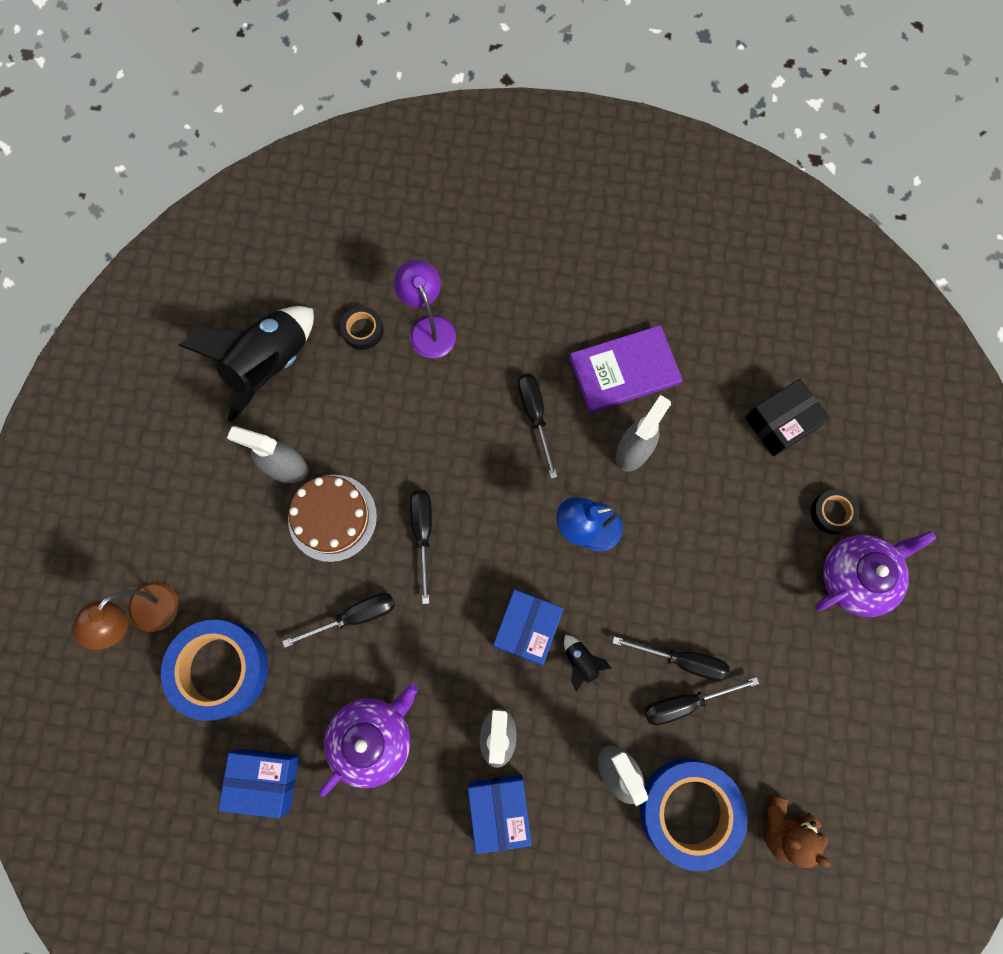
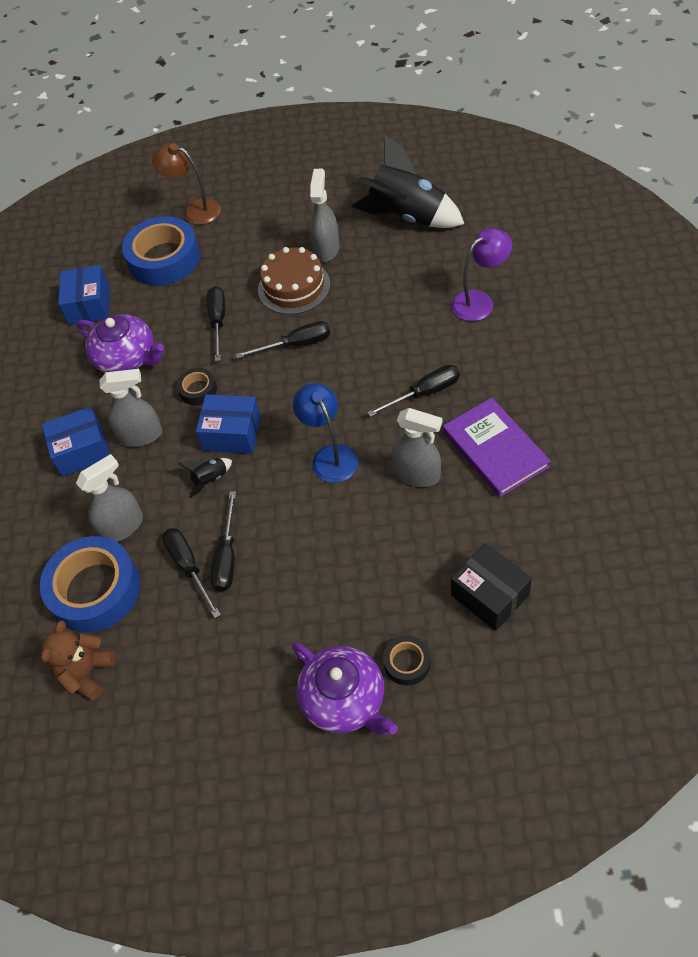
camera: 85 degrees right, 20 degrees down
black screwdriver [282,593,395,648] -> black screwdriver turned 150 degrees counterclockwise [207,286,225,361]
black tape [340,306,384,350] -> black tape moved to [177,368,217,405]

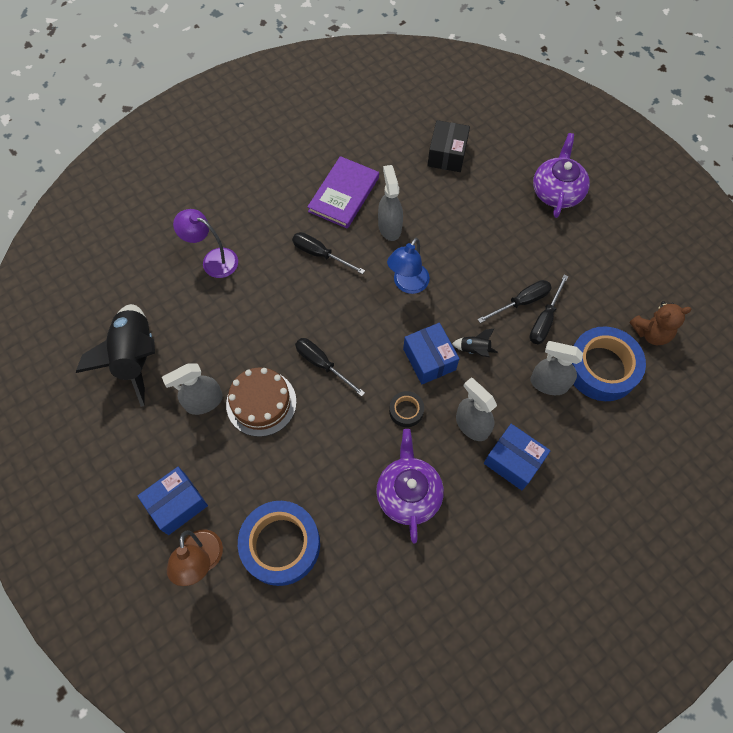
camera: 130 degrees left, 10 degrees up
blue box [58,265,110,325] -> blue box moved to [138,467,208,535]
black screwdriver [207,286,225,361] -> none
black tape [383,635,431,685] -> none

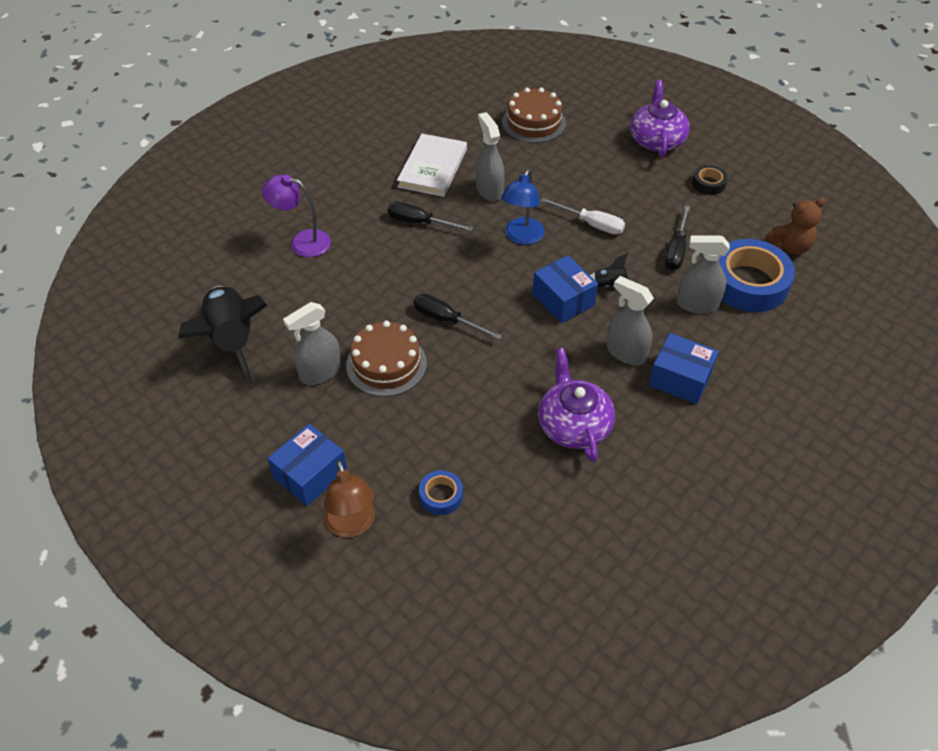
camera: 10 degrees left, 15 degrees down
blue tape [238,501,320,586] -> blue tape [419,470,463,515], size x0.47
purple book [307,156,379,229] -> white book [397,134,467,197]
black tape [389,391,424,427] -> black tape moved to [692,165,728,195]
black box [427,120,470,172] -> brown cake [502,88,566,143]
black screwdriver [477,280,552,323] -> none
none -> white screwdriver [540,198,625,234]

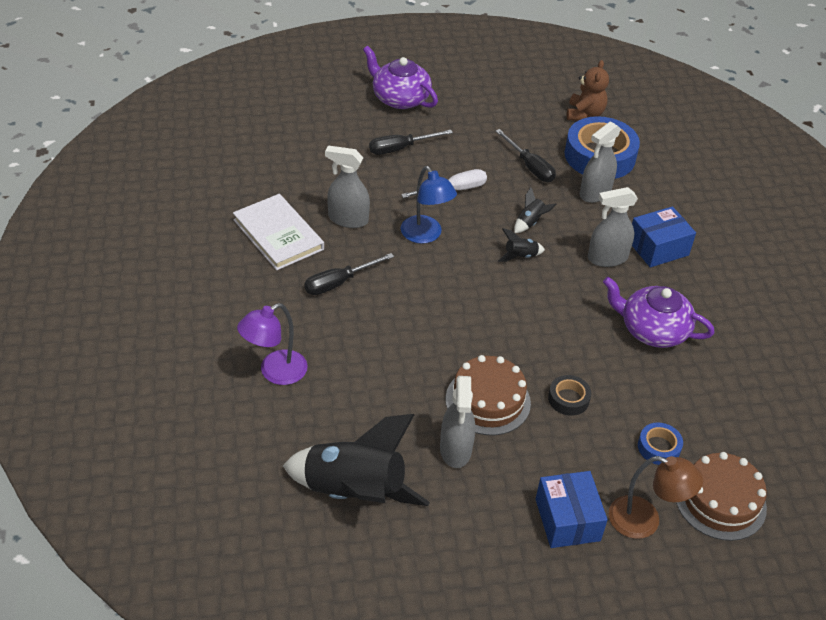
camera: 55 degrees left, 5 degrees down
black screwdriver [413,294,502,340] -> black screwdriver moved to [369,130,453,155]
brown cake [502,88,566,143] -> brown cake moved to [676,452,767,541]
blue box [532,255,598,323] -> black rocket [498,228,545,262]
black tape [692,165,728,195] -> black tape moved to [548,375,591,416]

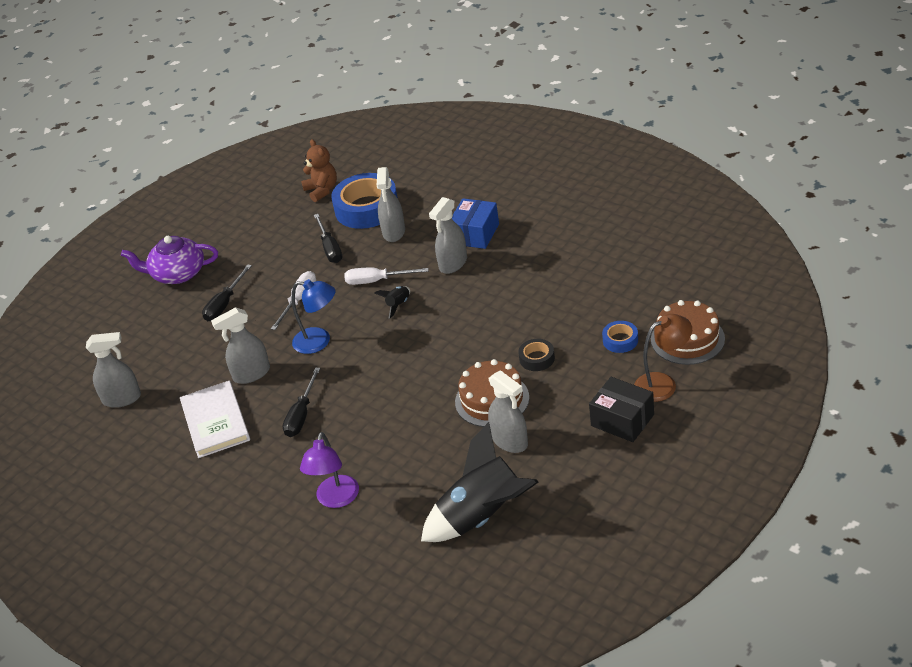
camera: 35 degrees left, 5 degrees down
white book [233,194,324,270] -> white book turned 60 degrees clockwise [180,381,250,458]
black screwdriver [496,129,556,182] -> black screwdriver turned 60 degrees clockwise [314,214,342,263]
black rocket [514,187,557,233] -> white screwdriver [344,267,429,285]
blue box [535,471,608,548] -> black box [589,377,654,442]
purple teapot [603,277,715,348] -> none
none -> grey spray bottle [86,332,141,408]

